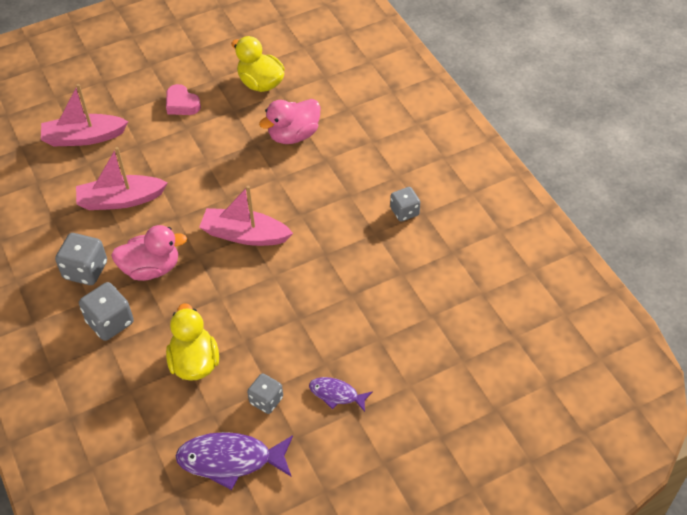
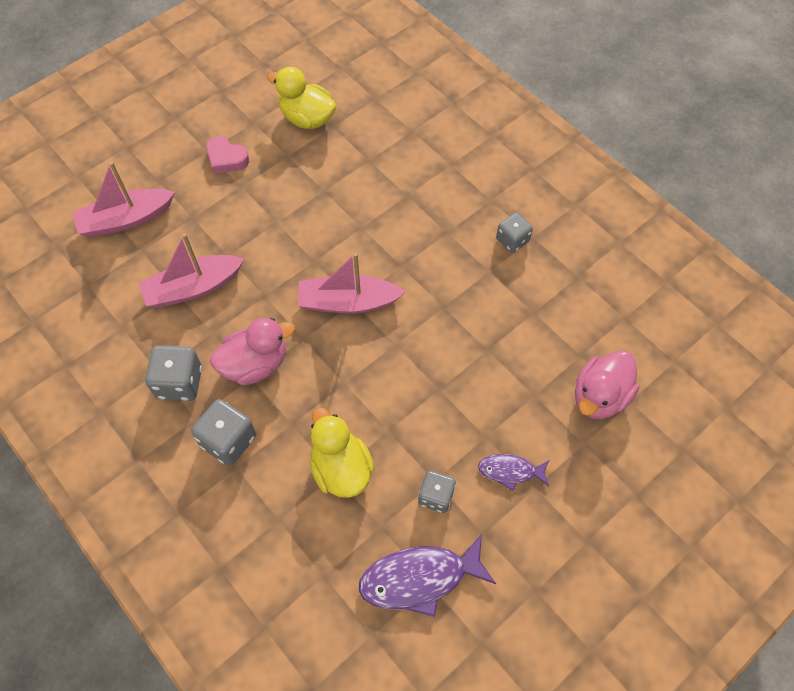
camera: 15 degrees left, 10 degrees up
pink duck [259,99,321,144] -> pink duck moved to [575,351,639,419]

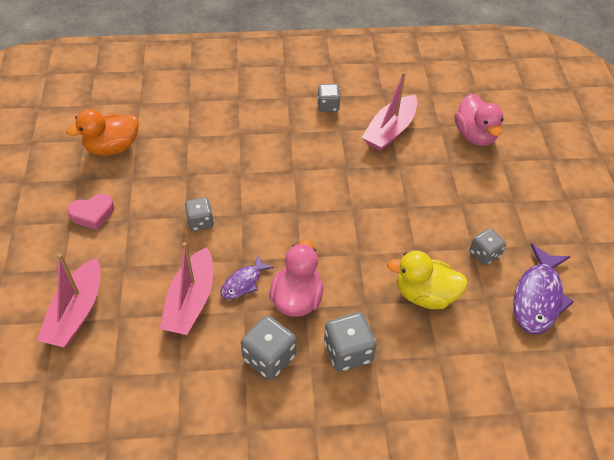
camera: 55 degrees left, 10 degrees down
yellow duck [267,67,336,129] -> orange duck [66,109,139,156]
pink boat [298,253,405,314] -> pink boat moved to [362,72,417,151]
purple fish [478,454,549,491] -> purple fish moved to [221,255,274,299]
none -> grey dice [185,197,214,231]

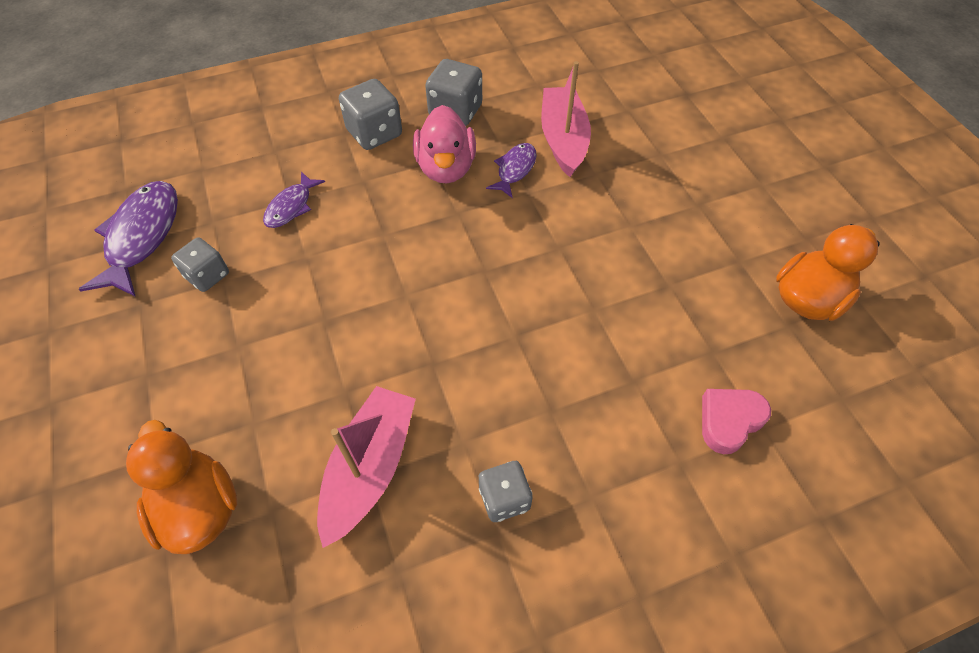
camera: 165 degrees right, 5 degrees up
pink boat [37,254,101,347] -> none
pink heart [68,194,114,230] -> pink heart moved to [702,389,771,454]
grey dice [185,197,214,231] -> none
yellow duck [387,251,468,309] -> purple fish [263,172,325,228]
pink duck [455,94,503,146] -> orange duck [126,420,237,554]

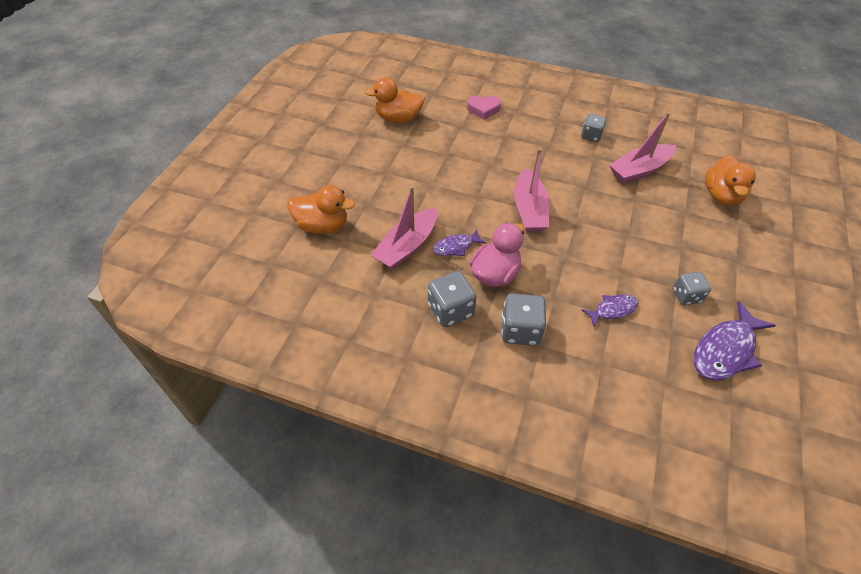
camera: 140 degrees left, 5 degrees down
none -> orange duck [287,185,355,234]
none -> pink boat [514,148,549,232]

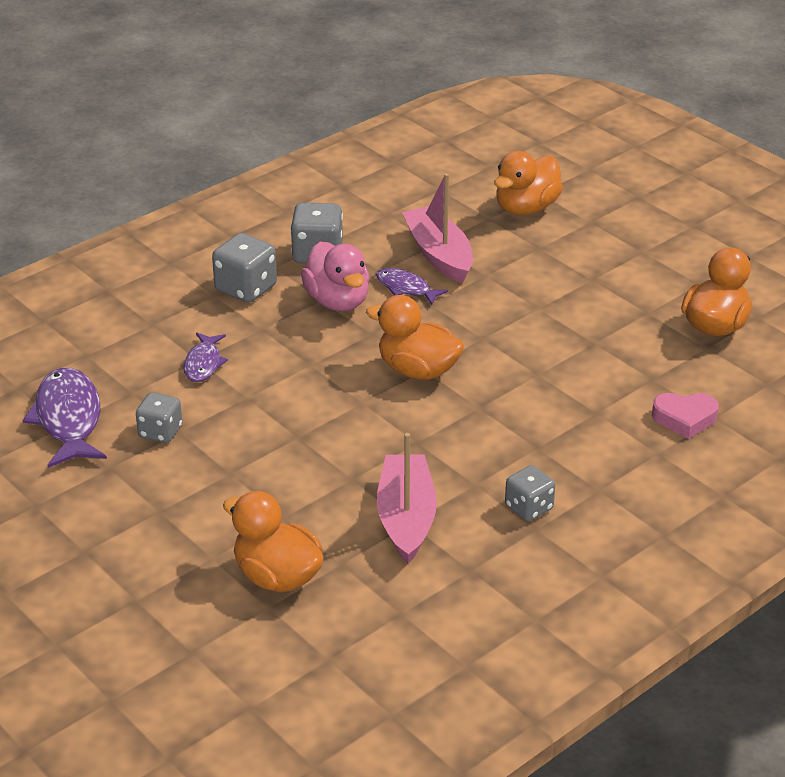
camera: 120 degrees right, 15 degrees down
purple fish [433,230,486,256] -> purple fish turned 60 degrees counterclockwise [376,268,448,305]
pink heart [467,96,501,120] -> pink heart turned 120 degrees counterclockwise [652,393,719,439]
pink boat [514,148,549,232] -> orange duck [366,295,464,380]

